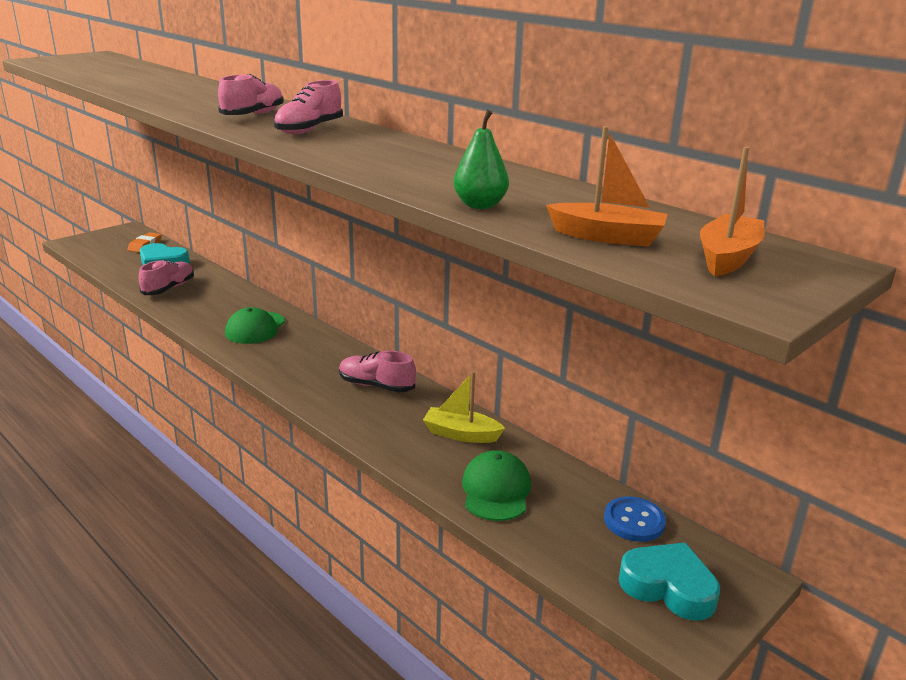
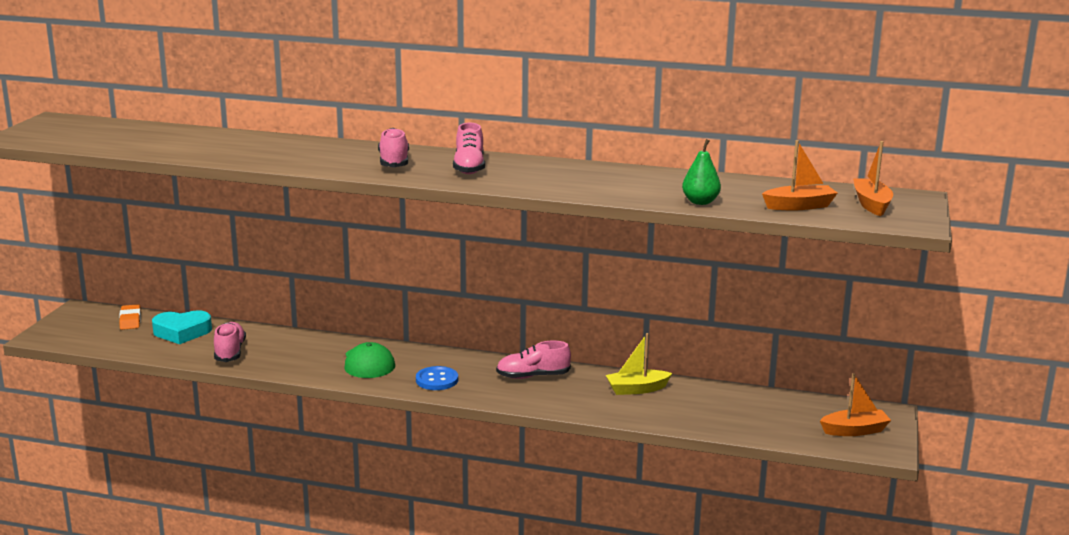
camera: 30 degrees left, 5 degrees down
green cap [462,450,531,521] -> none
blue button [604,496,666,542] -> blue button moved to [416,366,458,390]
turquoise heart [619,542,720,621] -> orange boat [820,373,891,436]

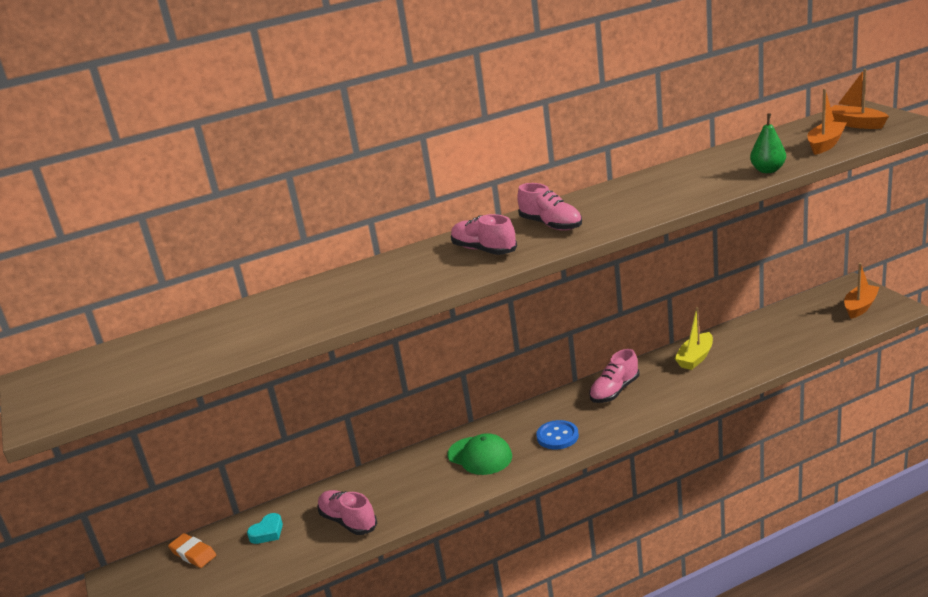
camera: 35 degrees left, 5 degrees up
turquoise heart [152,310,212,345] -> turquoise heart [247,513,283,544], size x0.58

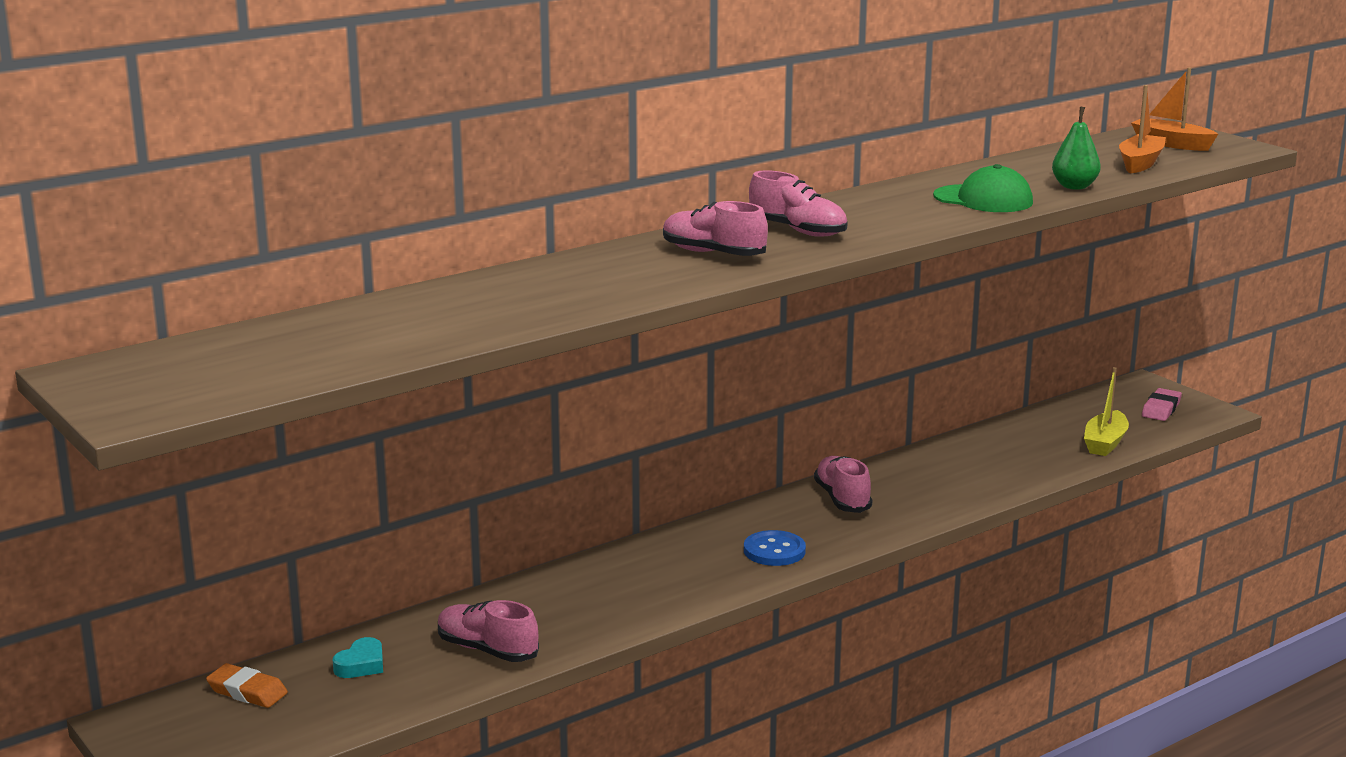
camera: 15 degrees left, 5 degrees down
green cap [447,433,512,475] -> green cap moved to [933,164,1033,212]
pink shoe [589,349,640,403] -> pink shoe turned 135 degrees clockwise [814,456,872,513]
yellow boat [675,307,713,370] -> yellow boat moved to [1084,367,1129,456]
orange boat [844,263,879,319] -> pink eraser [1142,388,1182,421]

